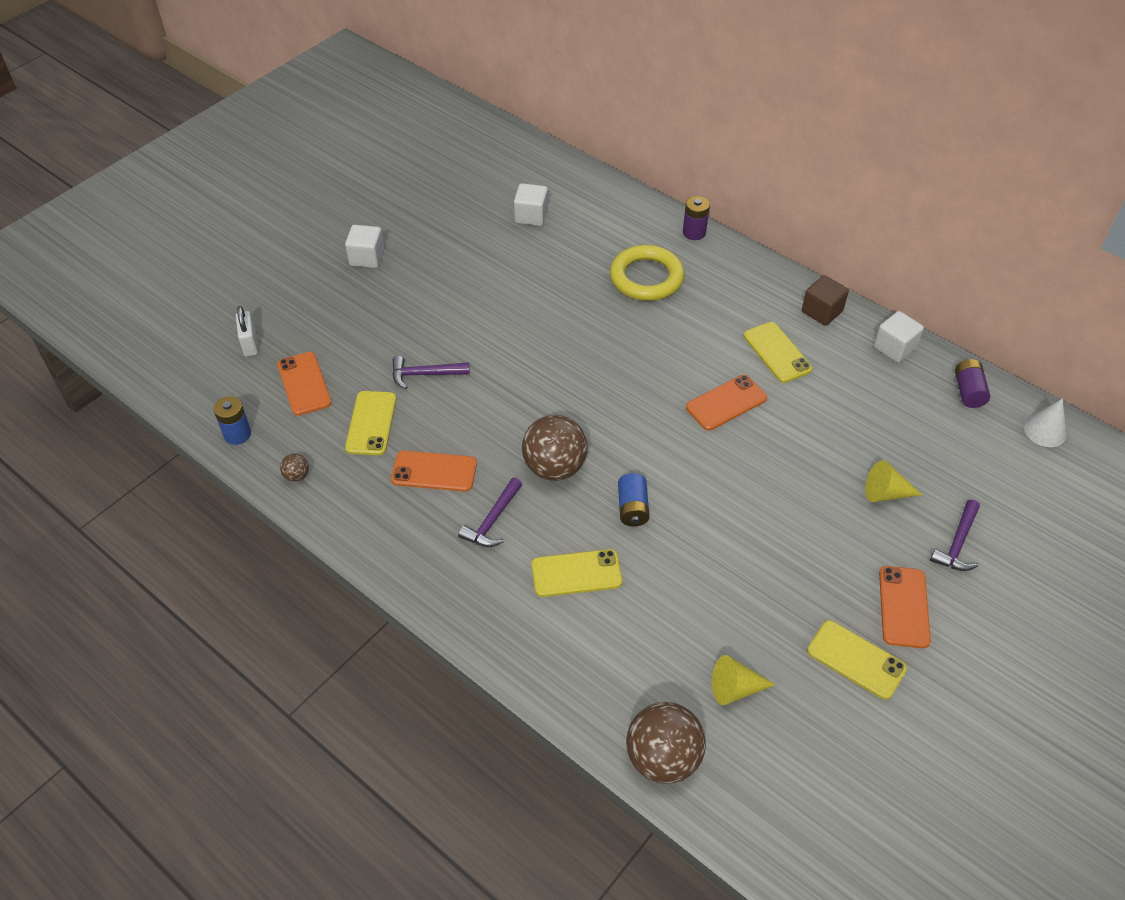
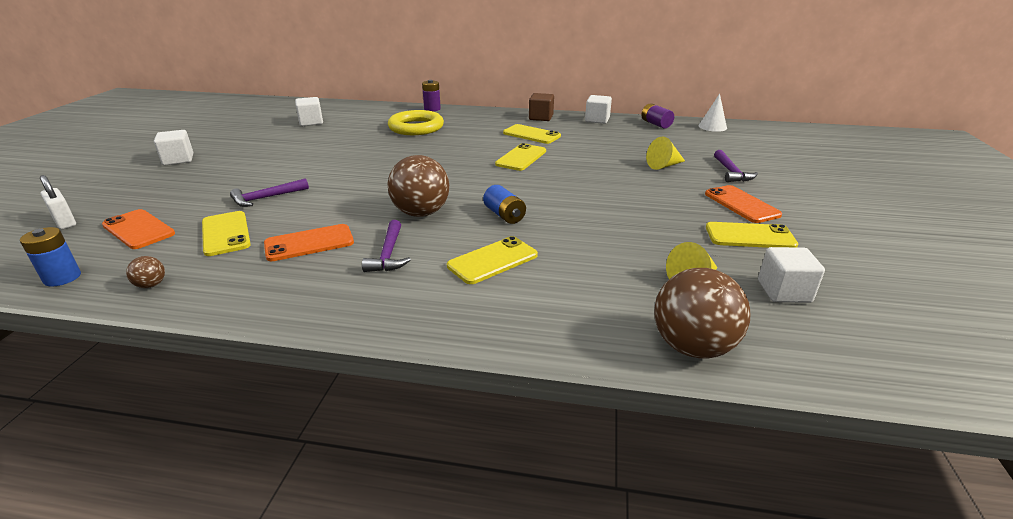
camera: 30 degrees left, 20 degrees down
orange phone [686,375,767,431] -> yellow phone [495,143,546,171]
none -> white cube [758,247,825,303]

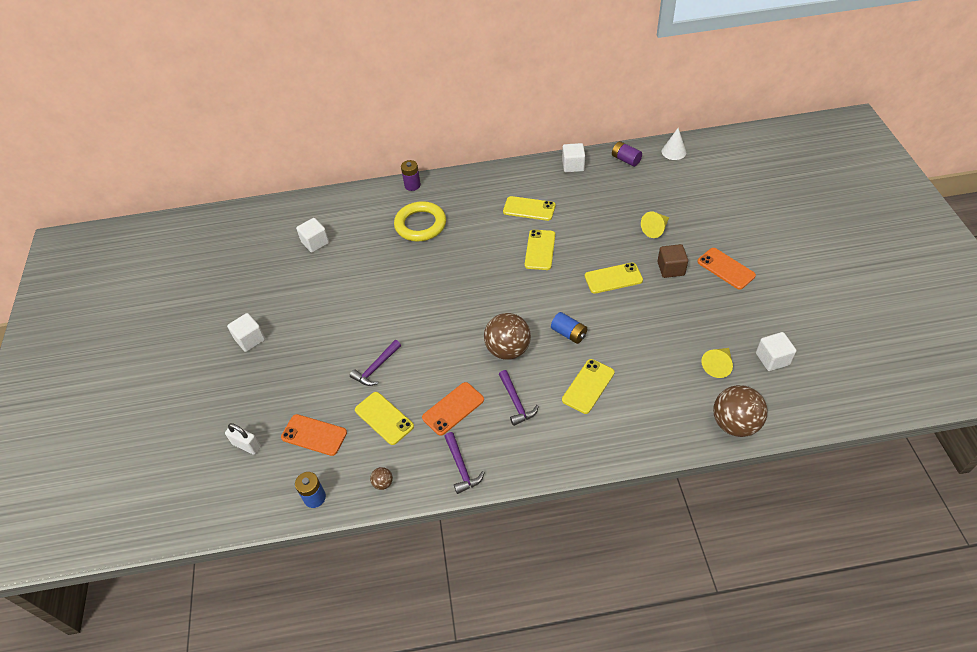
camera: 15 degrees left, 20 degrees up
brown cube [529,93,554,121] -> brown cube moved to [657,244,688,278]
yellow phone [706,222,798,248] -> yellow phone moved to [585,263,643,294]
purple hammer [714,150,758,182] -> purple hammer moved to [444,432,485,494]

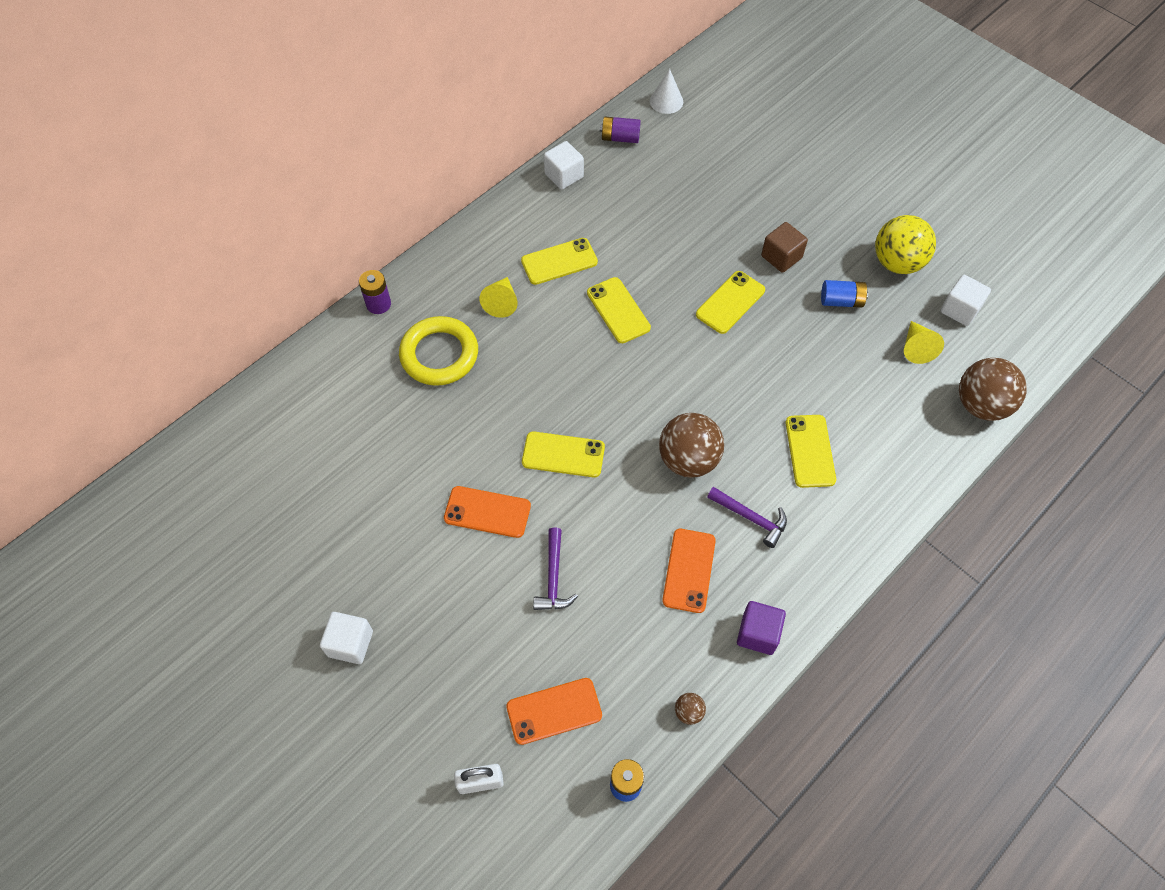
camera: 40 degrees left, 10 degrees up
white cube [296,218,329,253] -> none
yellow phone [355,392,414,445] -> yellow phone moved to [522,431,605,477]
purple hammer [444,432,485,494] -> purple cube [737,601,786,655]
blue battery [551,312,587,344] -> blue battery moved to [821,280,868,308]
yellow cone [641,212,669,238] -> yellow cone moved to [480,277,518,318]
orange phone [697,248,756,289] -> orange phone moved to [444,486,531,538]
none -> yellow ball [875,215,936,274]

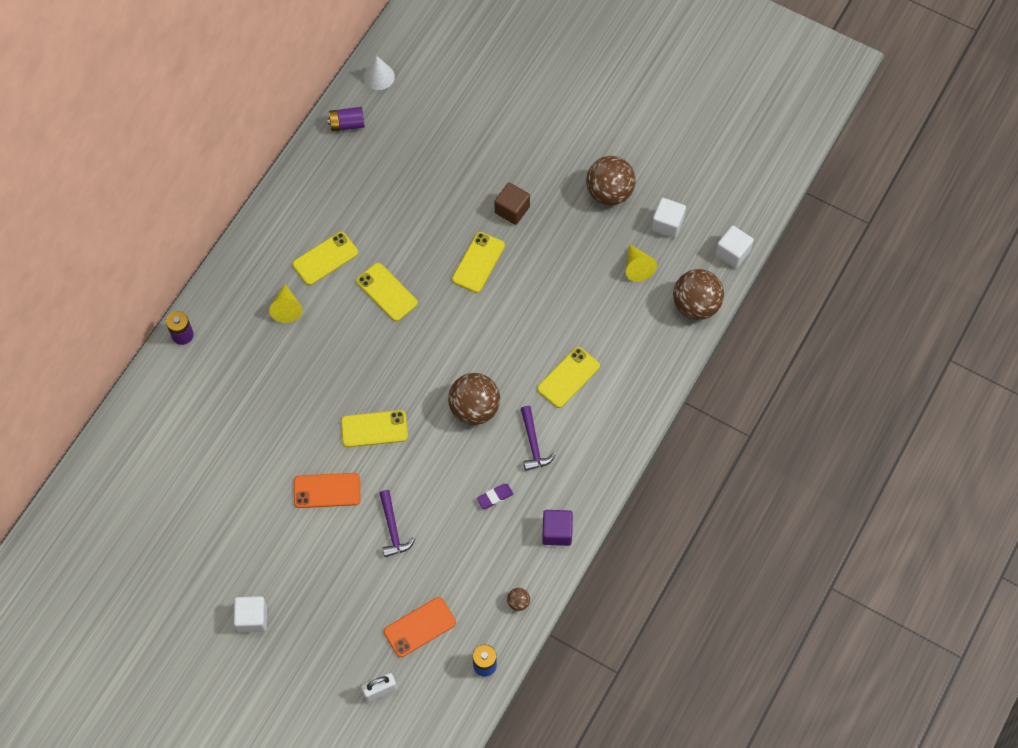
camera: 15 degrees left, 5 degrees up
yellow ring [399,316,478,386] -> none
white cube [544,141,584,190] -> white cube moved to [715,226,754,268]
orange phone [662,529,716,613] -> purple eraser [477,484,513,509]
purple hammer [707,487,787,548] -> purple hammer turned 60 degrees clockwise [521,406,556,471]
yellow phone [786,415,836,488] -> yellow phone turned 60 degrees clockwise [537,347,600,408]
blue battery [821,280,868,308] -> none
yellow ball [875,215,936,274] -> brown ball [586,156,636,205]

